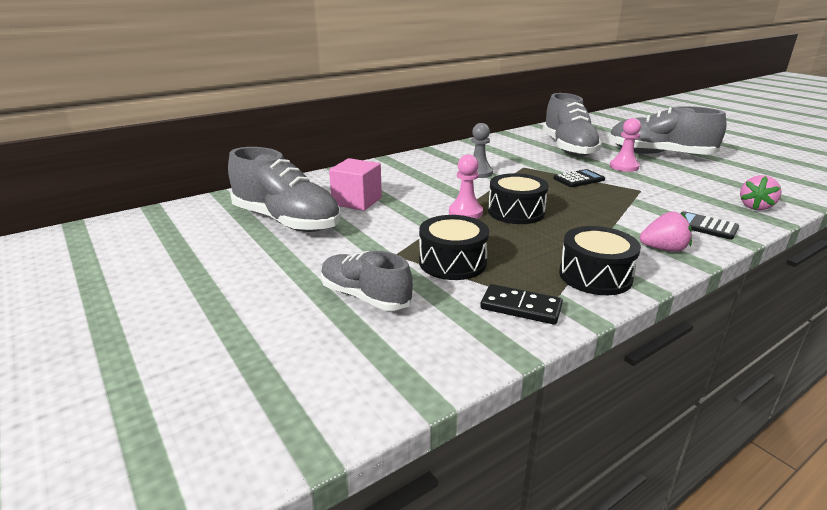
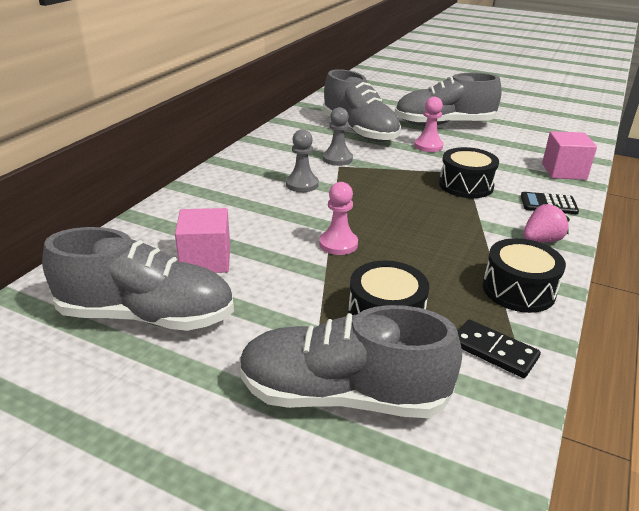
camera: 30 degrees left, 5 degrees up
grey shoe [321,251,413,311] -> grey shoe [239,305,462,418], size x1.61
black domino [480,284,563,325] -> black domino turned 45 degrees clockwise [458,319,541,378]
black drum [488,173,549,224] -> black drum moved to [439,147,499,198]
black calculator [553,169,605,187] -> none
pink strawberry [740,175,782,210] -> pink cube [542,131,597,180]
none -> grey pawn [323,107,353,166]

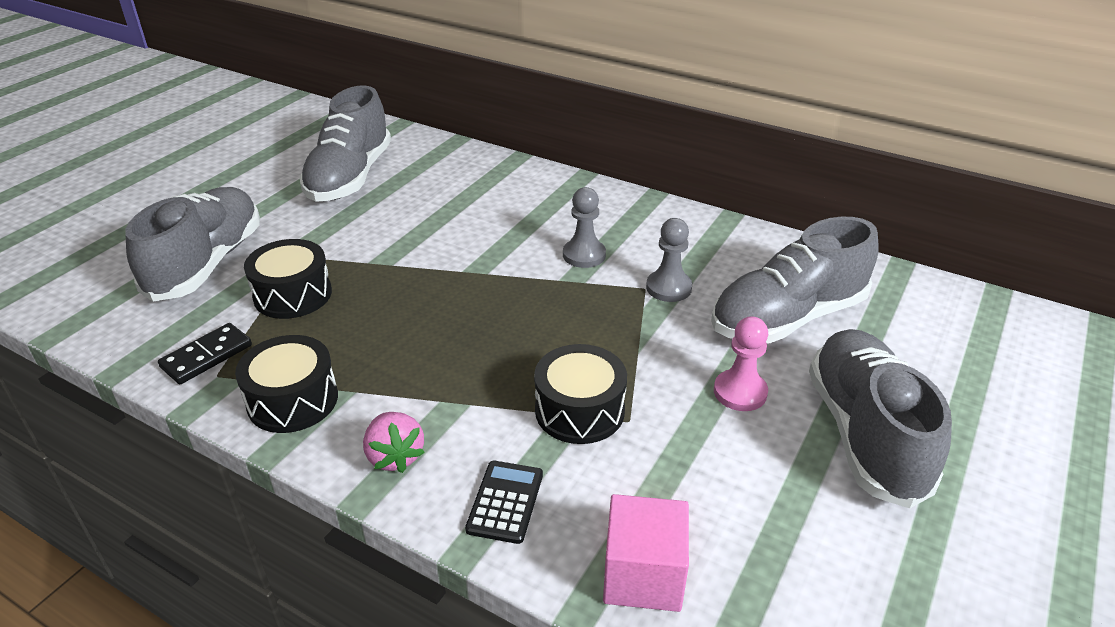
camera: 95 degrees right, 5 degrees up
pink cube [175,208,230,273] -> none
pink pawn [319,182,358,255] -> none

